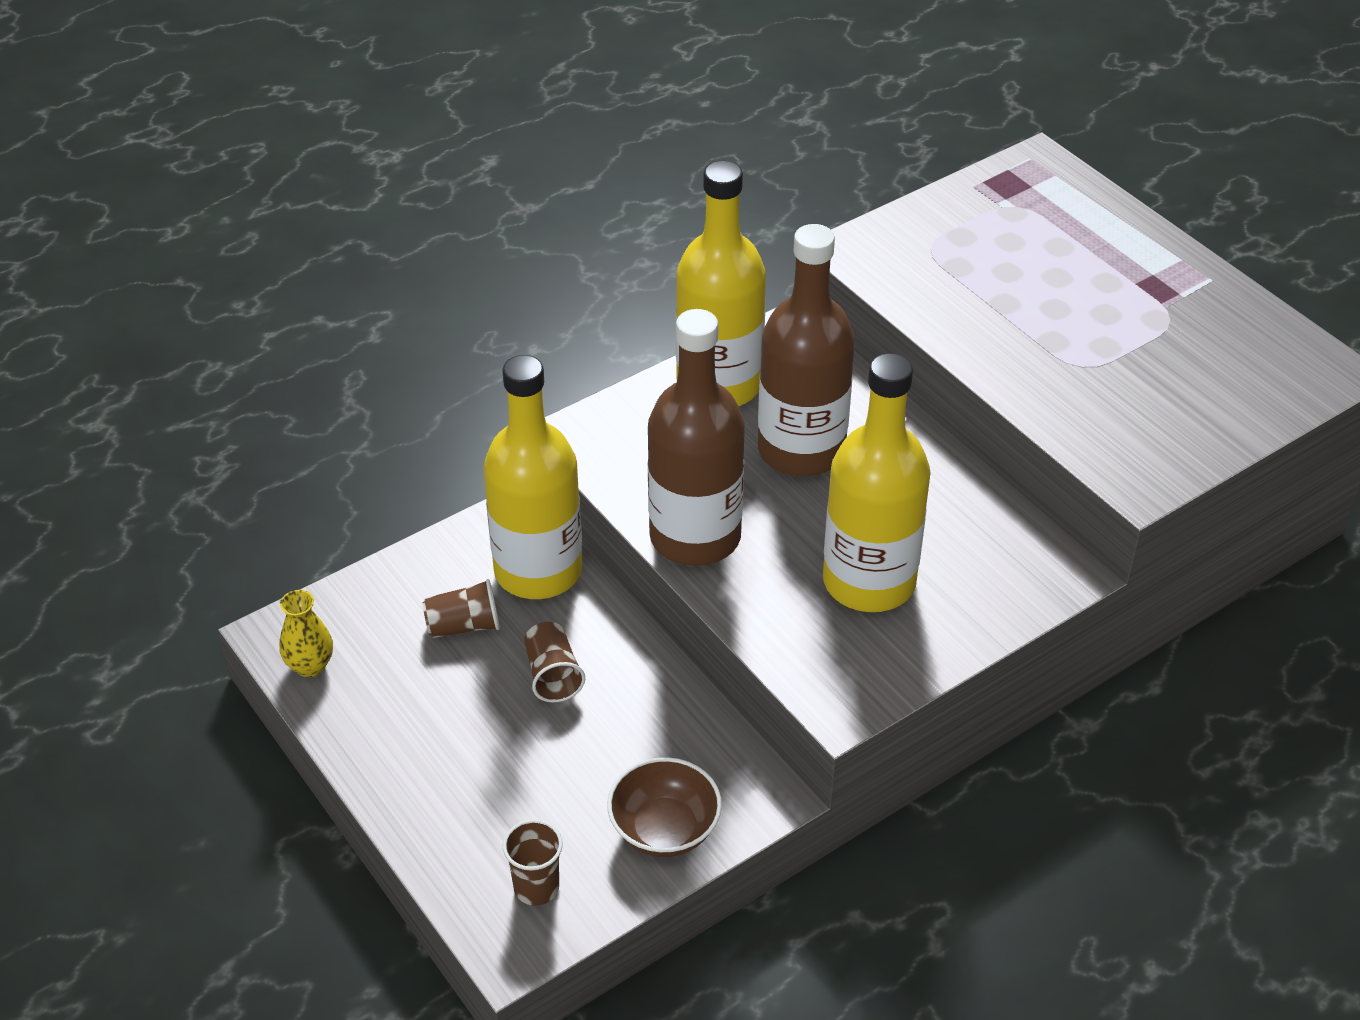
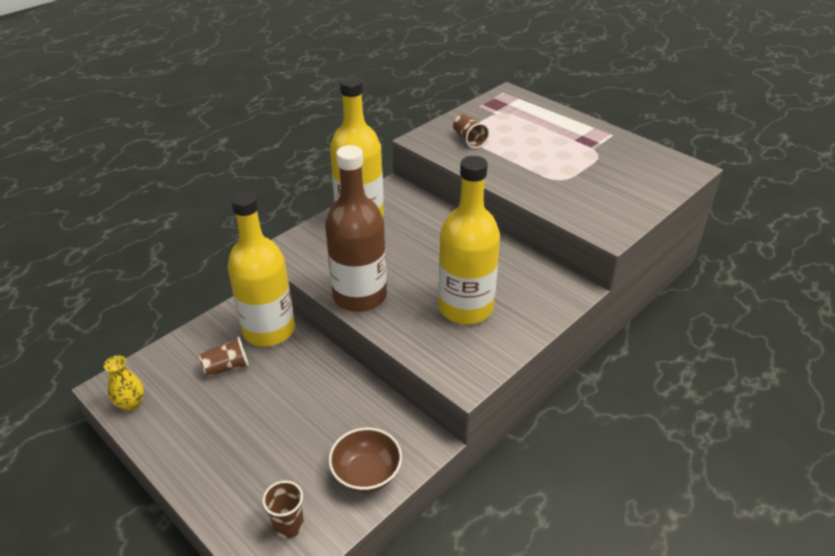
camera: 10 degrees left, 5 degrees down
brown cup [524,622,585,702] -> brown cup moved to [453,114,489,148]
brown bottle [758,224,855,476] -> none

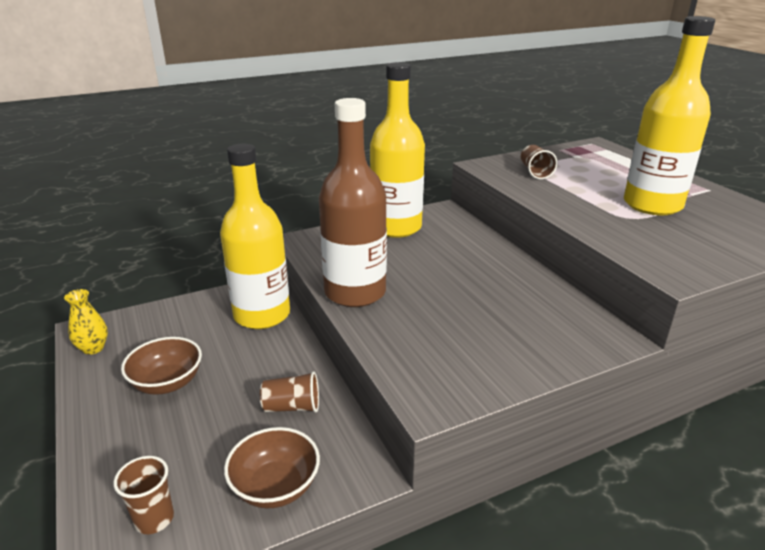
camera: 20 degrees right, 10 degrees down
brown cup [199,337,249,377] -> brown cup moved to [260,371,319,412]
yellow bottle [438,156,500,324] -> yellow bottle moved to [624,16,715,215]
none -> brown bowl [121,337,202,395]

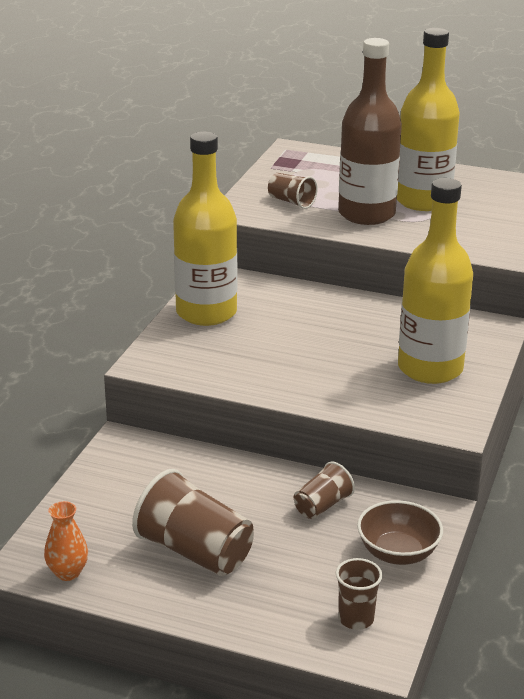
camera: 45 degrees left, 0 degrees up
yellow vase [64,289,108,355] -> orange vase [44,501,88,581]
brown bowl [121,337,202,395] -> brown cup [132,469,254,576]
yellow bottle [220,144,290,329] -> yellow bottle moved to [398,178,473,384]
brown bottle [319,98,387,307] -> brown bottle moved to [338,38,402,225]

